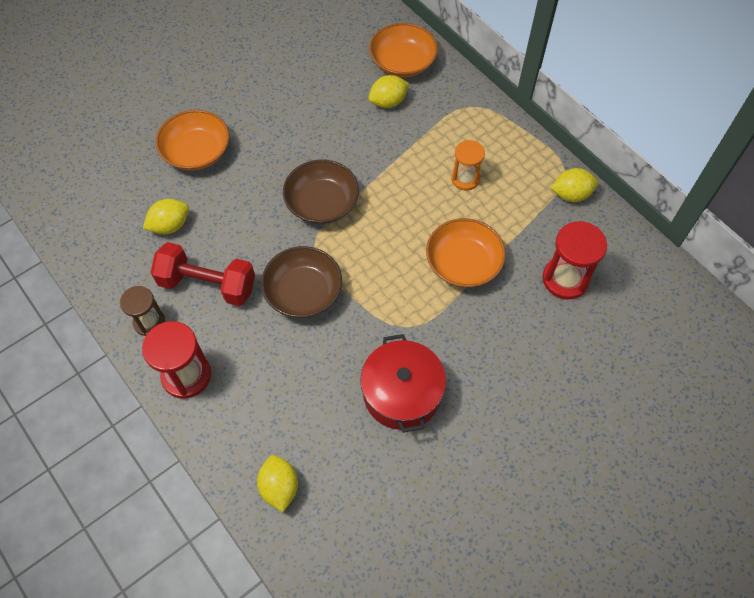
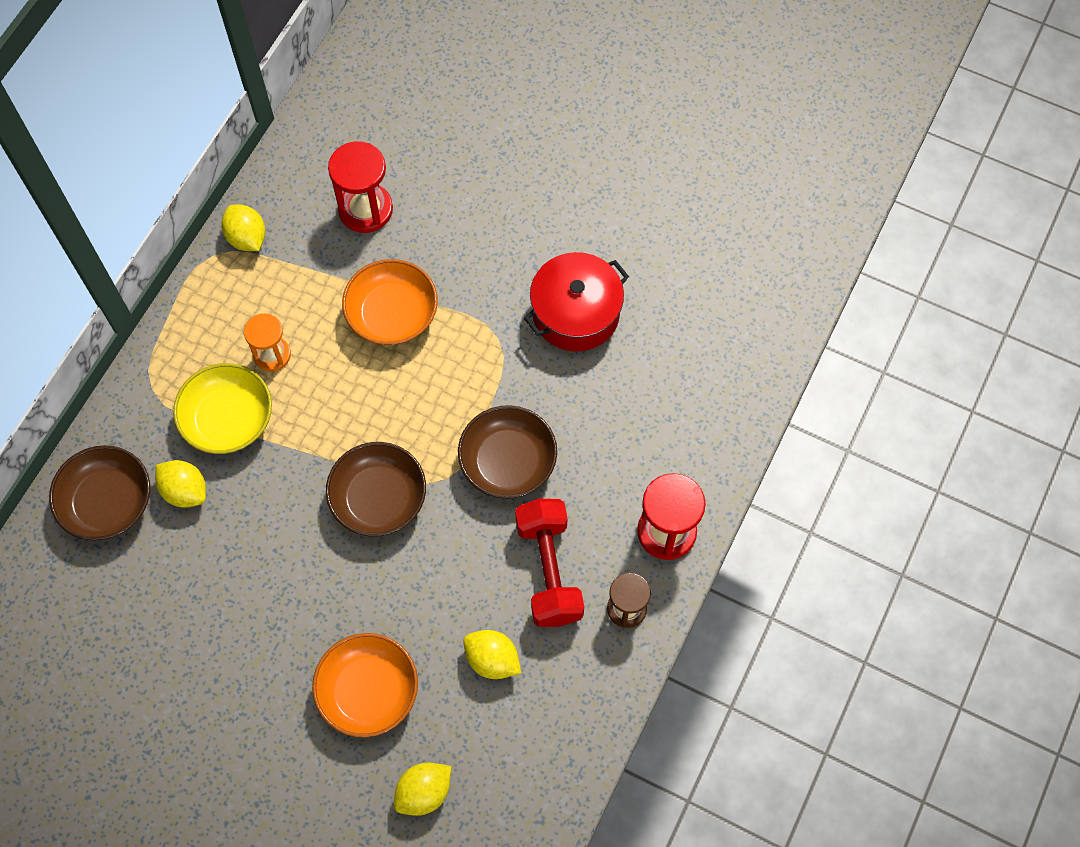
camera: 115 degrees left, 5 degrees up
yellow lemon [257,455,298,512] -> yellow lemon moved to [394,763,451,816]
orange bowl [369,23,438,78] -> brown bowl [49,445,150,541]
none -> yellow bowl [173,363,272,454]

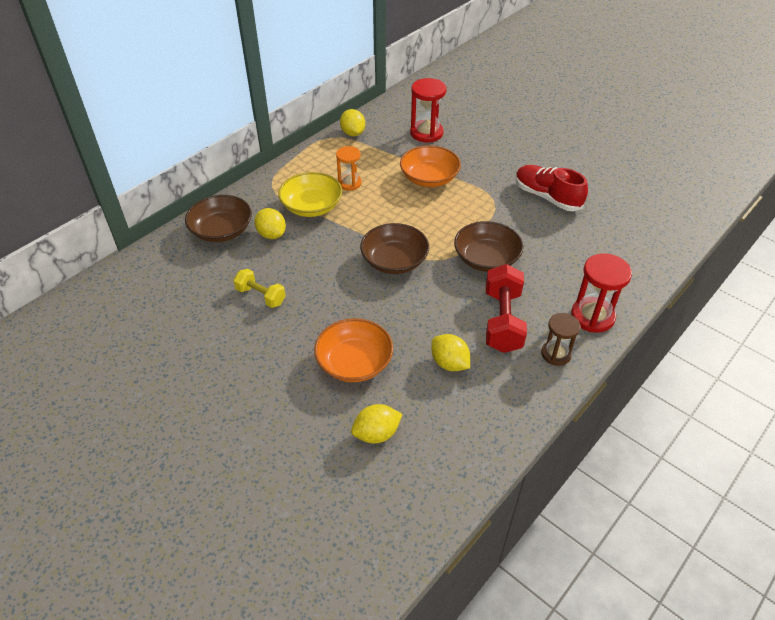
camera: 15 degrees right, 20 degrees down
red pot [524,252,629,352] -> red shoe [515,165,588,211]
none -> yellow dumbbell [233,269,286,308]

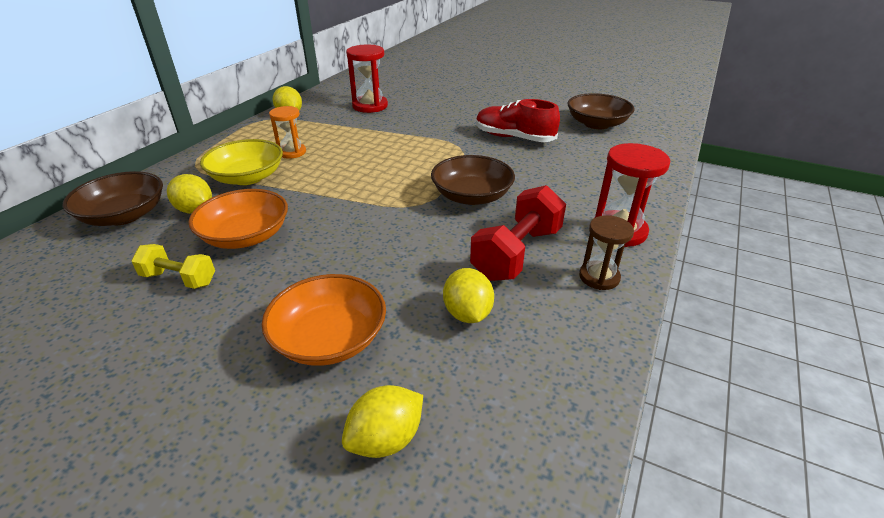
camera: 15 degrees left, 10 degrees down
brown bowl [360,223,429,274] -> brown bowl moved to [568,93,635,129]
orange bowl [400,145,461,187] -> orange bowl moved to [188,189,288,249]
yellow lemon [431,334,470,371] -> yellow lemon turned 45 degrees clockwise [443,268,494,323]
red dumbbell [486,264,527,353] -> red dumbbell turned 45 degrees clockwise [470,185,566,281]

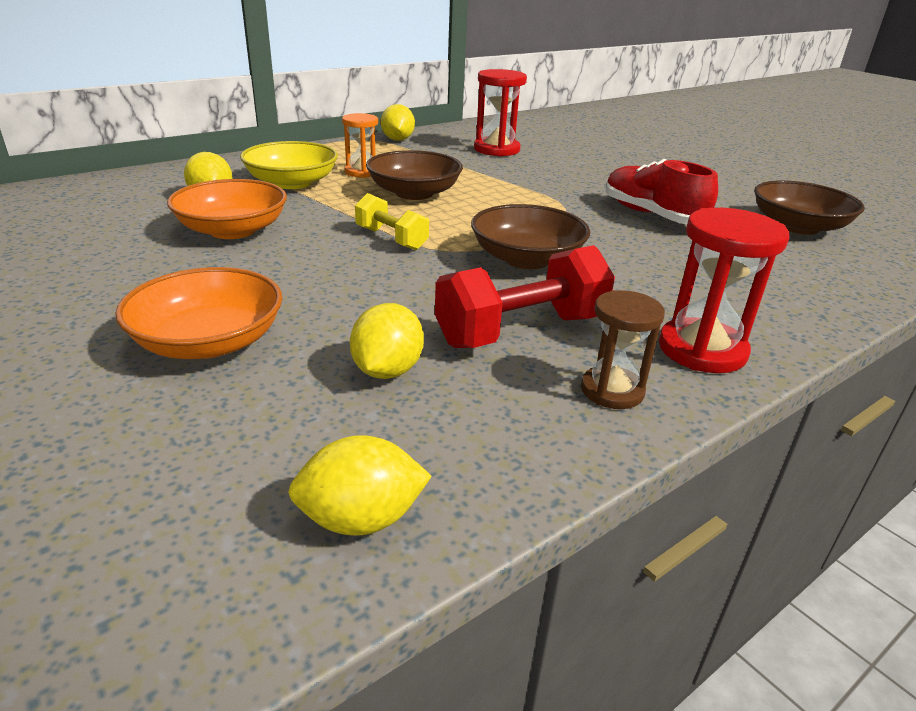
camera: 25 degrees right, 5 degrees down
brown bowl [62,171,163,226] -> brown bowl moved to [366,150,463,200]
yellow dumbbell [131,244,215,289] -> yellow dumbbell moved to [355,193,429,250]
yellow lemon [342,385,423,458] -> yellow lemon moved to [288,435,432,536]

